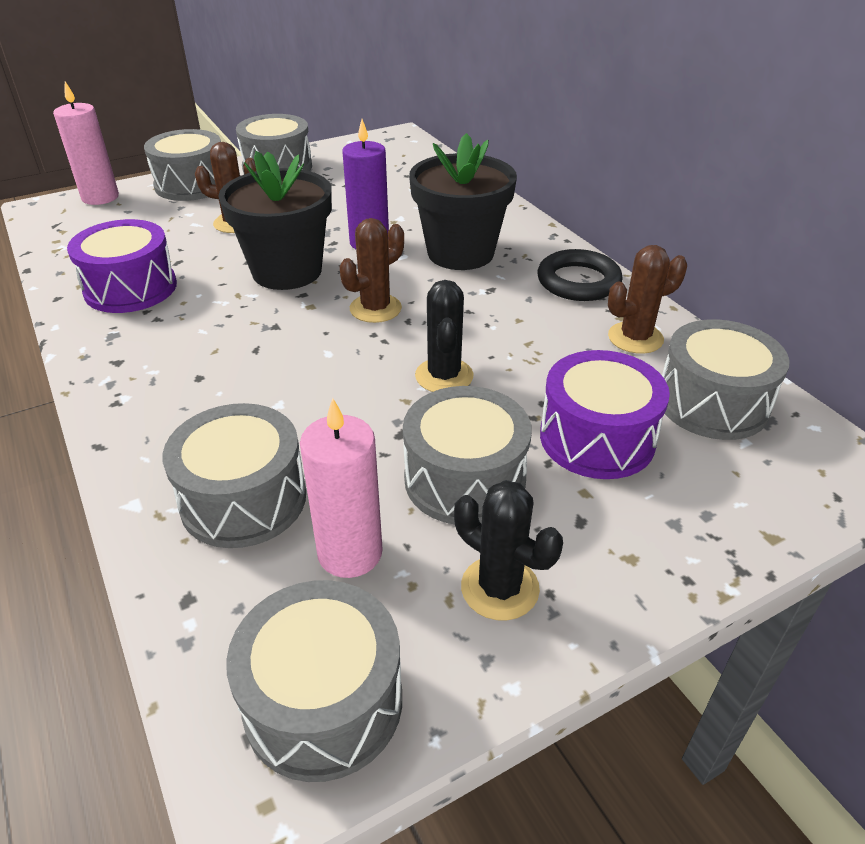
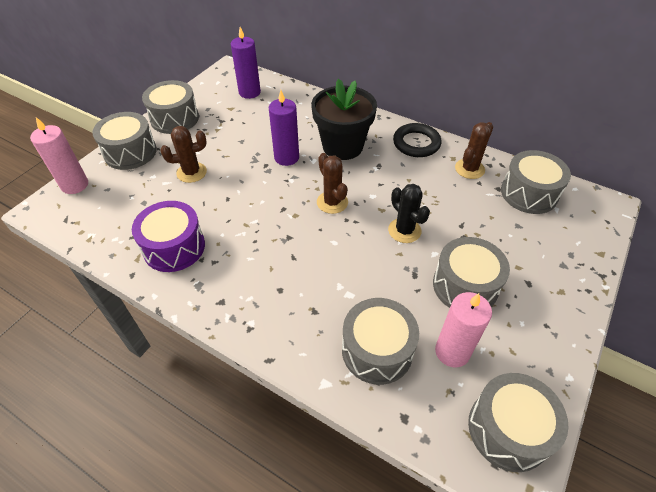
camera: 30 degrees left, 10 degrees up
black flower pot [218,151,332,290] -> none
brown cactus [340,218,404,323] -> brown cactus turned 45 degrees counterclockwise [317,153,348,214]
black cactus [454,480,563,621] -> none
purple drum [540,350,670,479] -> none
none -> purple candle [231,27,261,99]

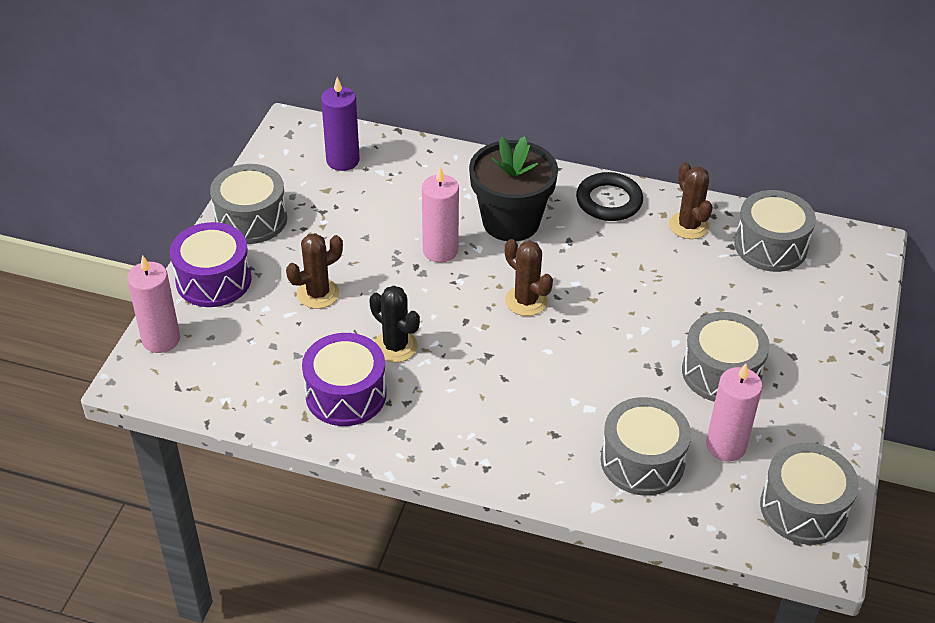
camera: 15 degrees left, 5 degrees down
grey drum [92,112,157,170] -> purple drum [170,222,252,307]
purple candle [269,90,299,166] -> pink candle [422,167,459,262]
black cactus [388,184,430,243] -> black cactus moved to [369,286,420,362]
brown cactus [455,122,493,179] -> brown cactus turned 45 degrees counterclockwise [669,163,713,239]

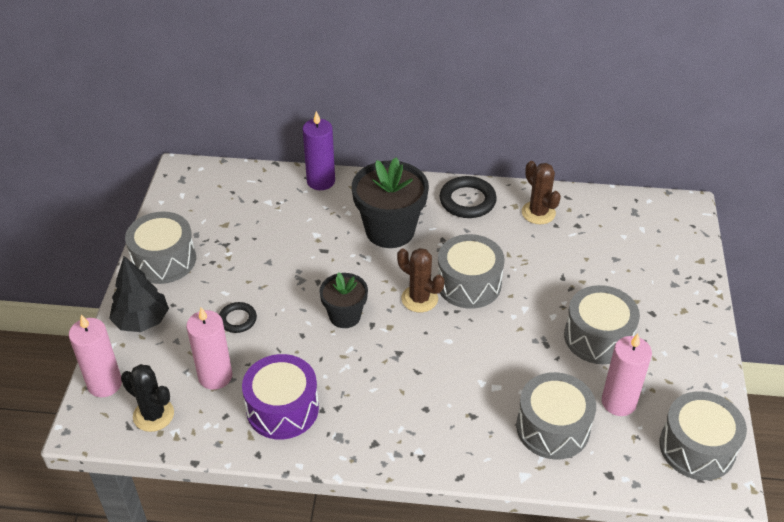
camera: 10 degrees left, 0 degrees up
purple drum [170,222,252,307] -> black tree [109,256,169,332]
brown cactus [286,233,343,309] -> black ring [219,302,257,333]
purple candle [321,77,360,171] -> purple candle moved to [303,111,335,190]
black cactus [369,286,420,362] -> black cactus moved to [121,364,174,432]
pink candle [422,167,459,262] -> pink candle moved to [186,307,232,390]
grey drum [734,190,816,272] -> grey drum moved to [437,234,505,309]
none -> black flower pot [319,272,368,328]

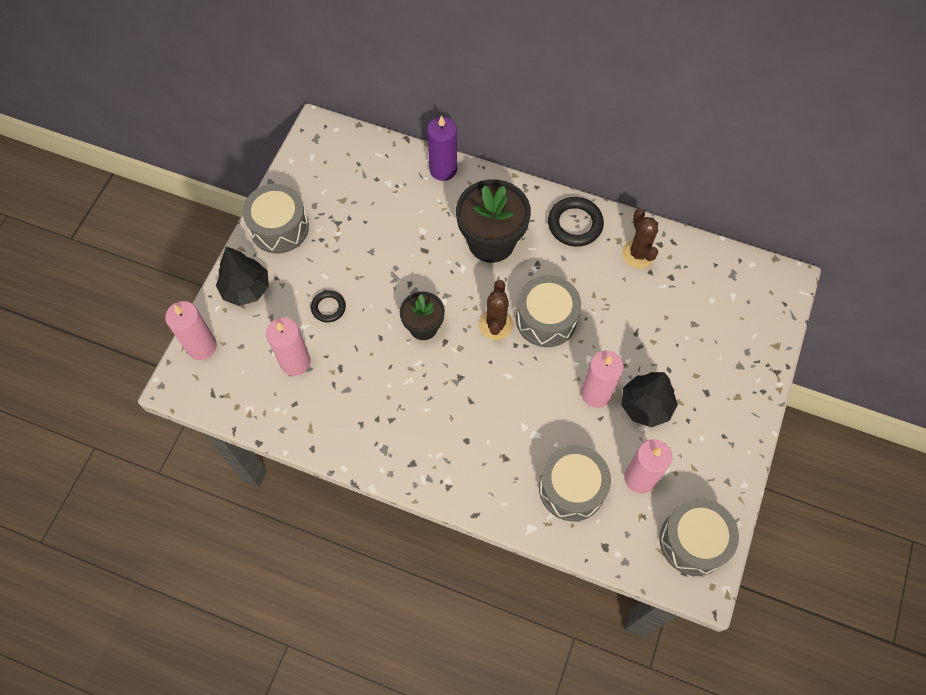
camera: 15 degrees right, 20 degrees up
black cactus [121,364,174,432] -> none
purple drum [242,354,319,440] -> none
brown cactus [397,248,444,312] -> brown cactus turned 45 degrees clockwise [479,280,513,340]
grey drum [564,285,640,364] -> black tree [621,372,678,427]
none -> pink candle [581,350,624,408]

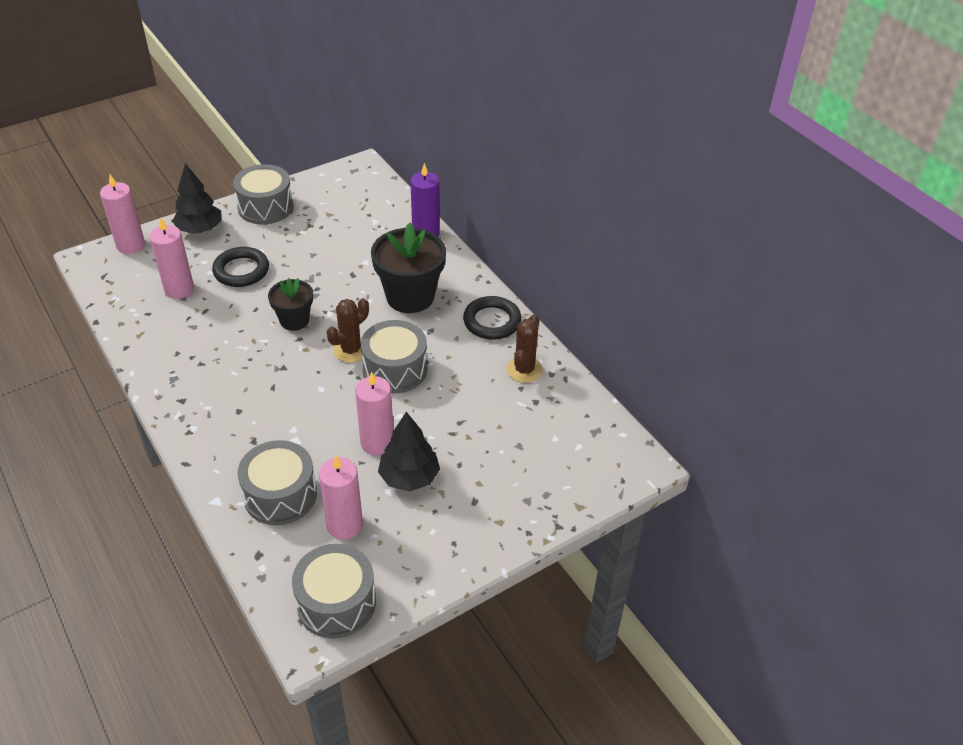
camera: 35 degrees right, 20 degrees down
black ring [311,290,346,323] -> black ring [212,247,269,287], size x1.67

